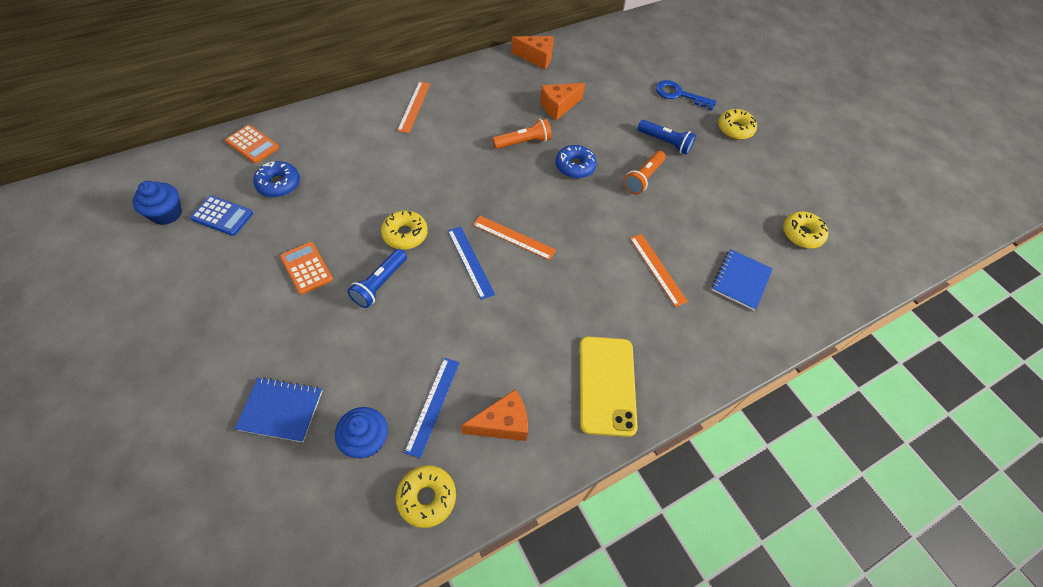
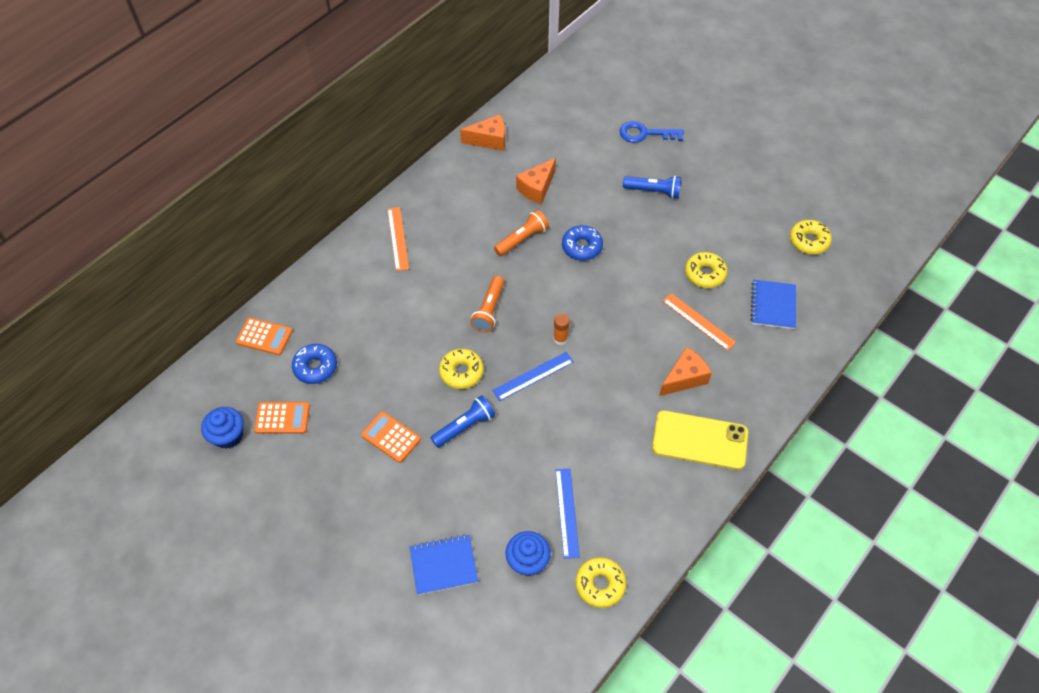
camera: 15 degrees left, 0 degrees up
blue calculator [190,195,253,236] -> orange calculator [254,402,310,434]
blue flashlight [347,249,407,308] -> blue flashlight turned 135 degrees counterclockwise [431,395,495,448]
blue ruler [448,226,495,300] -> blue ruler turned 75 degrees counterclockwise [492,352,574,401]
orange cheese [461,389,528,441] -> orange cheese moved to [659,347,712,396]
orange ruler [473,216,556,260] -> orange glue stick [553,313,570,345]
yellow phone [580,336,638,437] -> yellow phone turned 60 degrees counterclockwise [652,410,748,470]
orange flashlight [623,151,666,194] -> orange flashlight moved to [470,276,504,332]
yellow donut [718,109,757,140] -> yellow donut moved to [685,252,728,288]

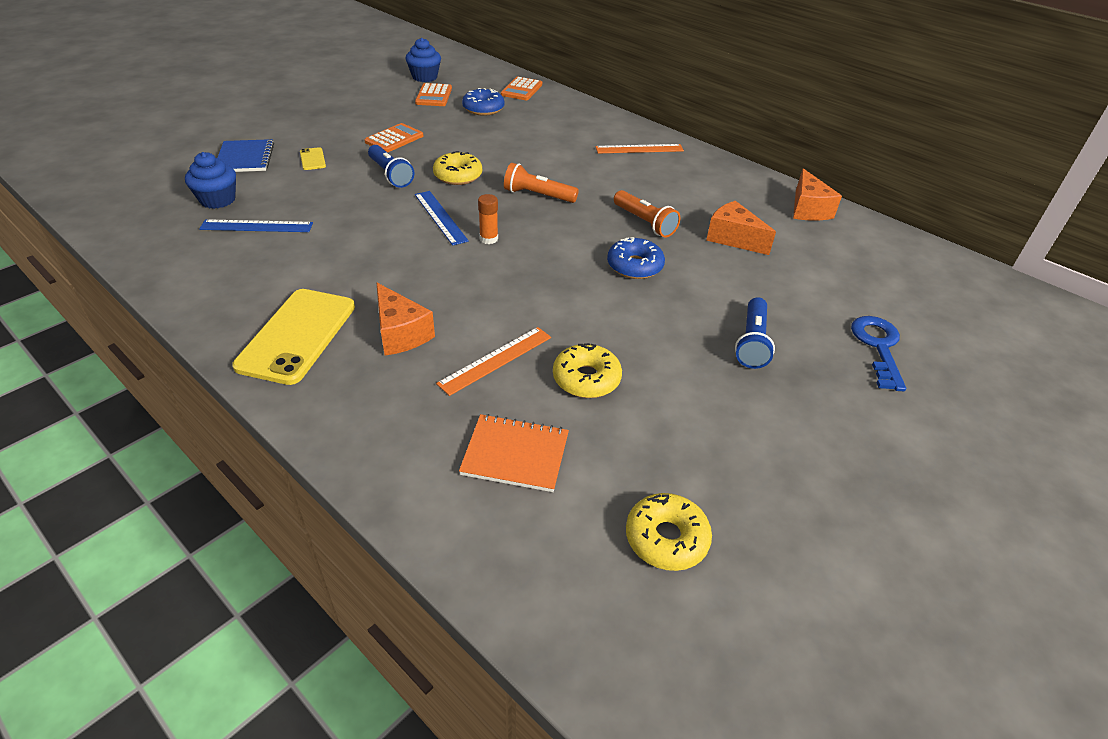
camera: 90 degrees right, 15 degrees down
yellow donut [575,557,627,608] -> none
blue notebook [751,280,796,329] -> orange notebook [459,414,569,492]
none -> yellow phone [300,147,326,170]

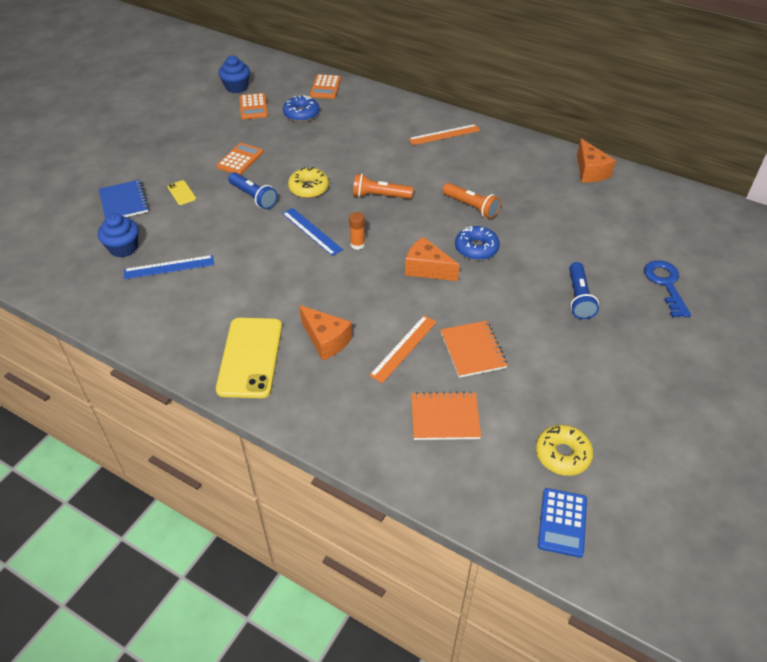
camera: 10 degrees left, 5 degrees up
yellow donut [553,343,622,398] -> orange notebook [441,321,508,378]
orange cheese [706,201,776,255] -> orange cheese moved to [405,237,460,281]
none -> blue calculator [538,488,587,558]

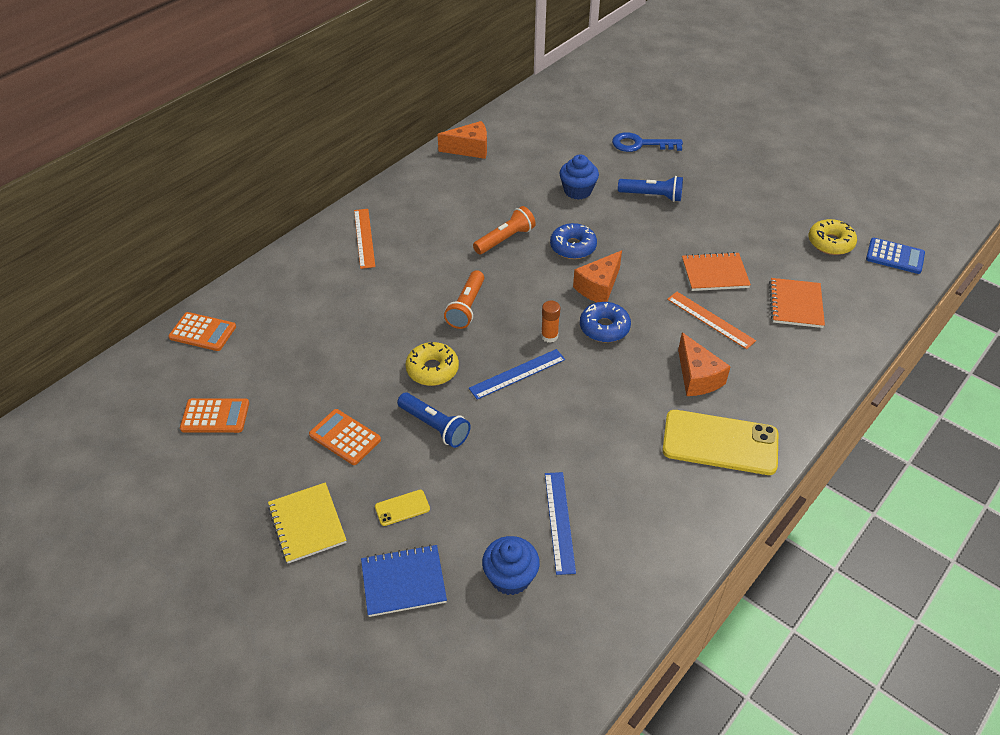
camera: 80 degrees left, 0 degrees up
blue cupcake [219,56,250,93] -> blue cupcake moved to [560,154,599,200]
blue flashlight [228,172,277,209] -> blue flashlight turned 75 degrees clockwise [397,393,471,448]
blue donut [283,95,320,122] -> blue donut moved to [580,302,631,343]
orange cheese [299,305,352,361] -> orange cheese turned 105 degrees clockwise [678,332,731,396]
none -> yellow notebook [268,482,347,564]

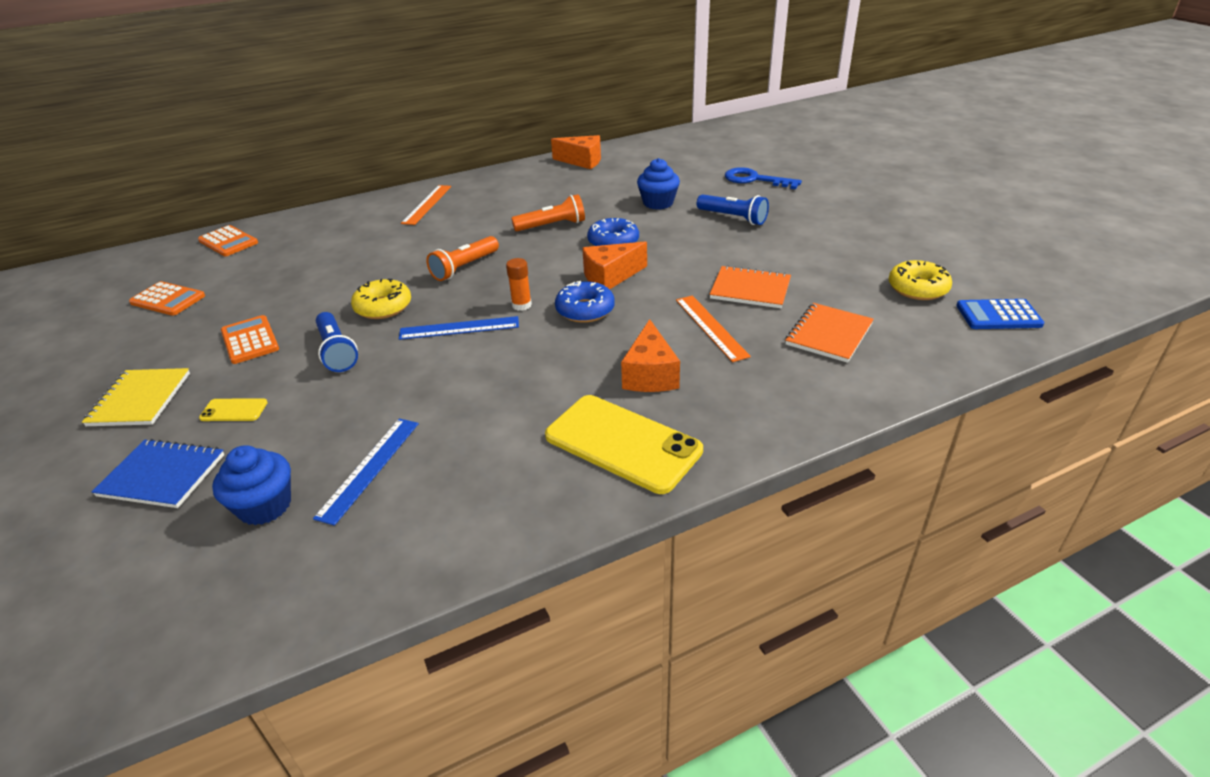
camera: 25 degrees right, 10 degrees down
blue calculator [866,238,925,274] -> blue calculator turned 135 degrees clockwise [956,299,1045,329]

